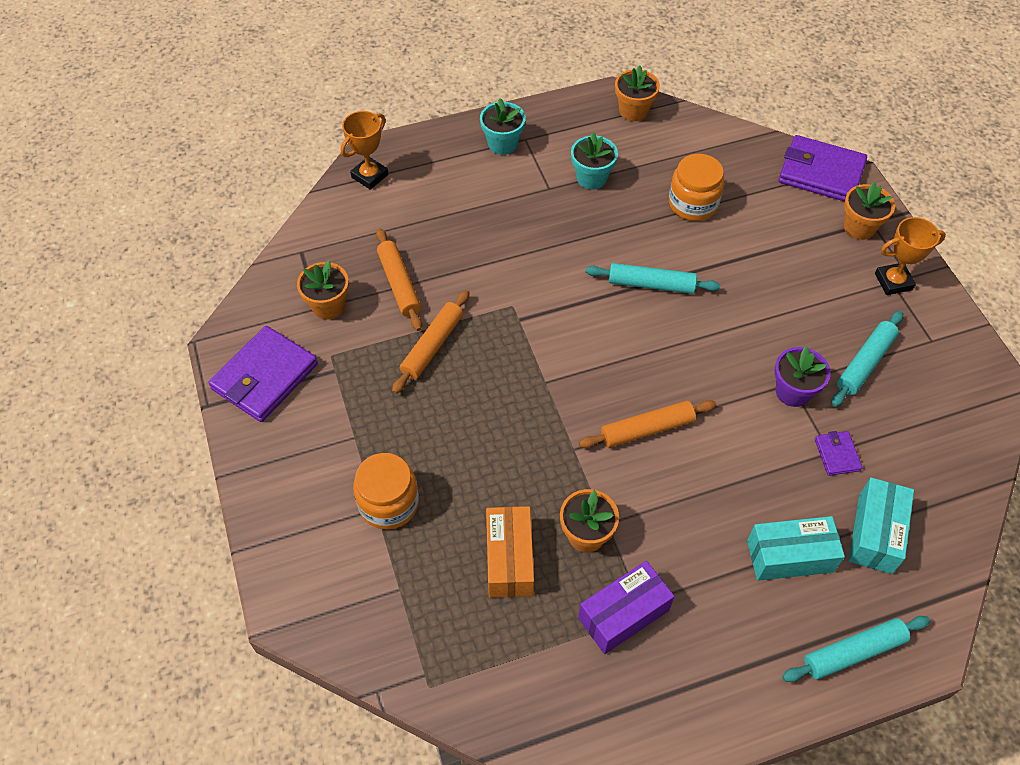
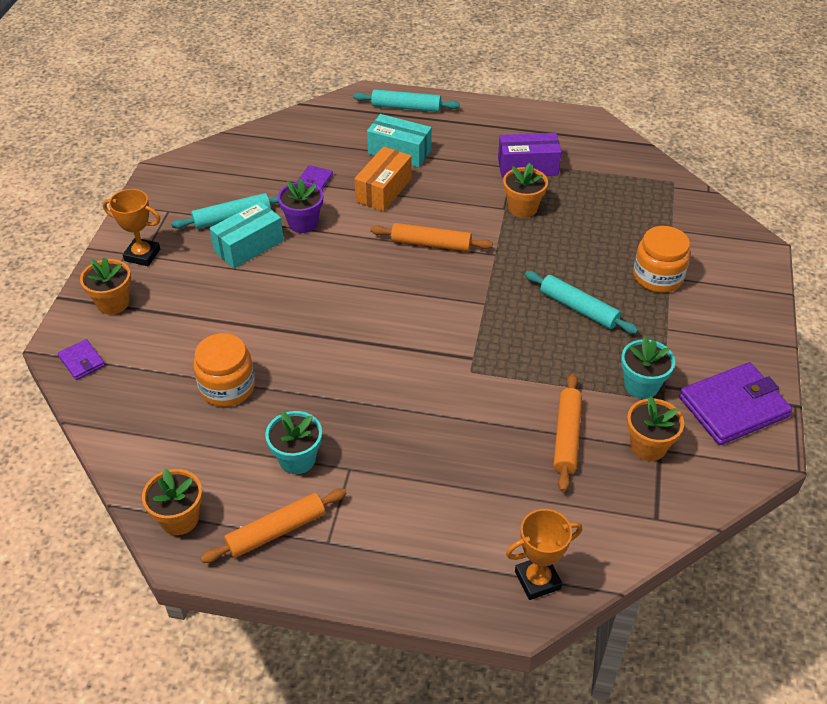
camera: 150 degrees left, 10 degrees down
orange rolling pin [392,290,470,394] -> orange rolling pin moved to [201,488,347,563]
turquoise flower pot [480,98,526,155] -> turquoise flower pot moved to [621,336,675,399]
orange box [486,506,534,598] -> orange box moved to [354,147,412,212]
turquoise rolling pin [586,263,720,294] -> turquoise rolling pin moved to [525,271,638,334]
purple wallet [779,135,867,201] -> purple wallet [58,339,105,380], size x0.48
turquoise box [849,477,914,574] -> turquoise box moved to [210,201,284,269]

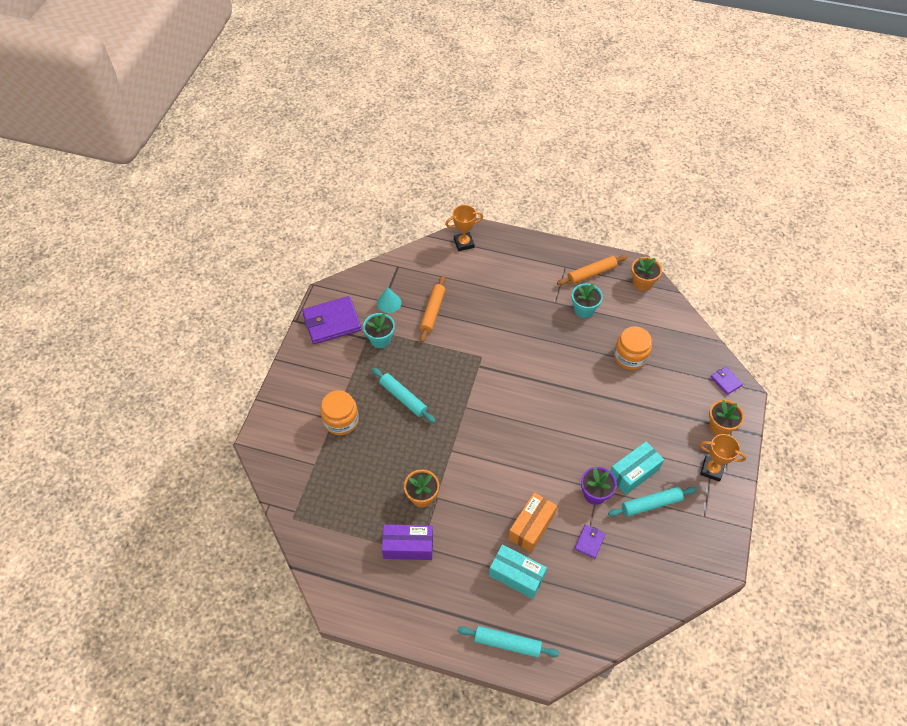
camera: 175 degrees left, 10 degrees up
orange rolling pin [370,223,493,252] -> none
orange flower pot [627,396,684,461] -> turquoise cone [377,287,401,313]

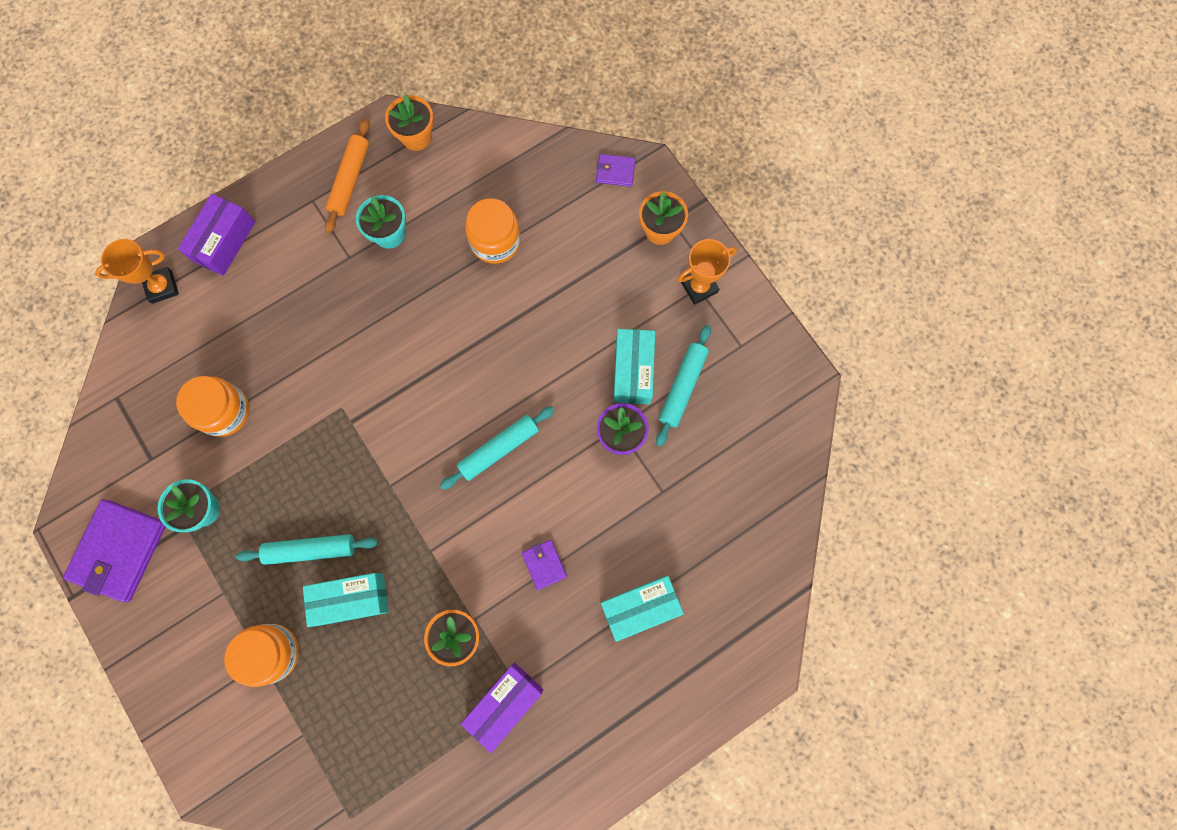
camera: 50 degrees left, 20 degrees up
turquoise cone [377,287,401,313] -> none
orange rolling pin [420,276,445,342] -> orange jar [176,376,249,437]
orange trophy [445,205,483,251] -> orange trophy turned 45 degrees clockwise [95,239,179,304]
turquoise rolling pin [457,626,559,658] -> turquoise rolling pin moved to [440,406,555,490]
orange box [508,492,557,553] -> none
purple wallet [574,524,606,559] -> purple wallet moved to [522,540,567,590]
none -> purple box [178,194,255,276]
none -> turquoise box [303,573,389,627]

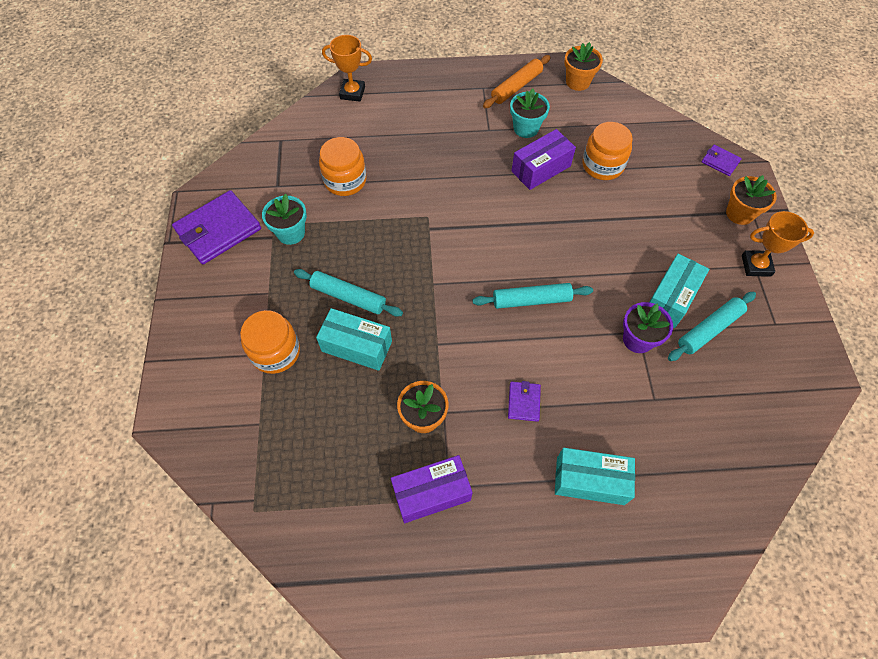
camera: 30 degrees right, 15 degrees down
purple box [178,194,255,276] -> purple box moved to [511,129,576,190]

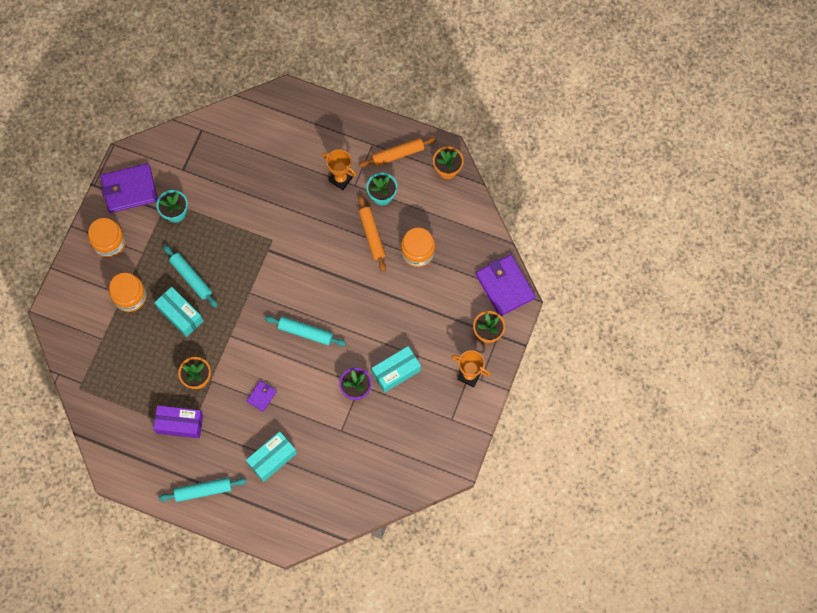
camera: 25 degrees right, 10 degrees up
orange jar [319,137,367,196] -> orange jar moved to [88,218,126,257]
orange trophy [322,35,372,102] -> orange trophy moved to [322,149,356,190]
purple box [511,129,576,190] -> orange rolling pin [358,196,386,272]
turquoise box [555,448,635,505] -> turquoise box turned 75 degrees counterclockwise [246,432,297,482]
turquoise rolling pin [668,292,756,361] -> turquoise rolling pin moved to [159,478,247,502]
purple wallet [702,145,742,176] -> purple wallet [476,255,536,316], size x2.08

